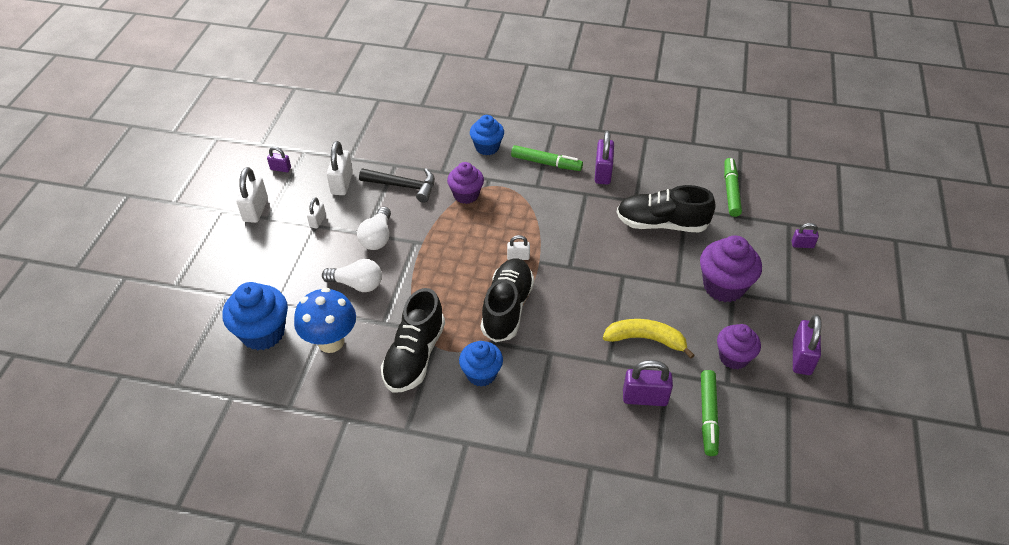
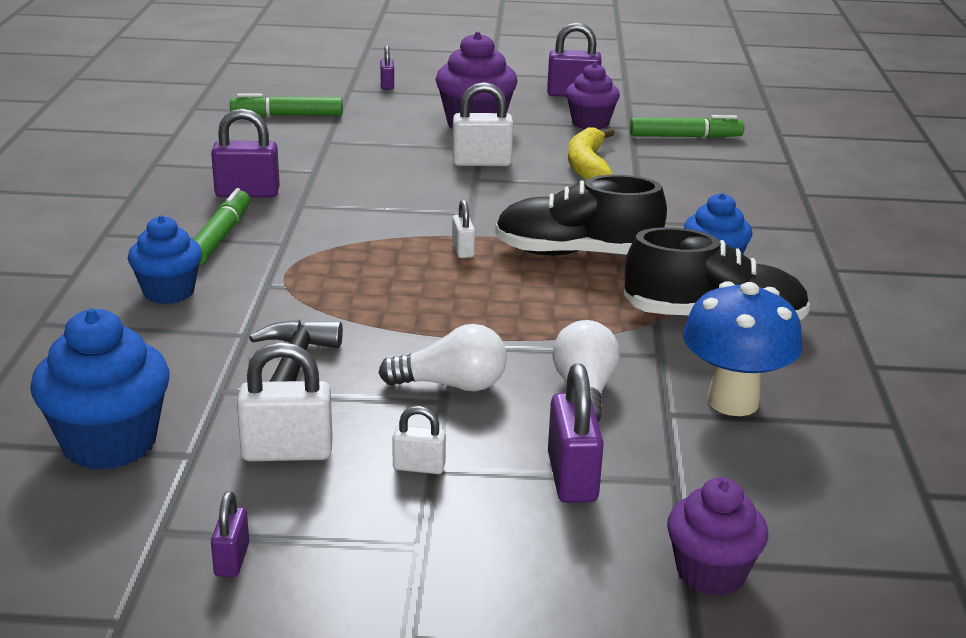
camera: 100 degrees left, 20 degrees down
blue cupcake [222,282,288,351] -> blue cupcake moved to [30,309,170,470]
white padlock [236,167,268,223] -> white padlock moved to [452,82,513,166]
purple cupcake [447,162,484,204] -> purple cupcake moved to [667,477,768,596]
black shoe [617,185,715,232] -> none
purple padlock [623,360,673,406] -> purple padlock moved to [548,363,604,503]

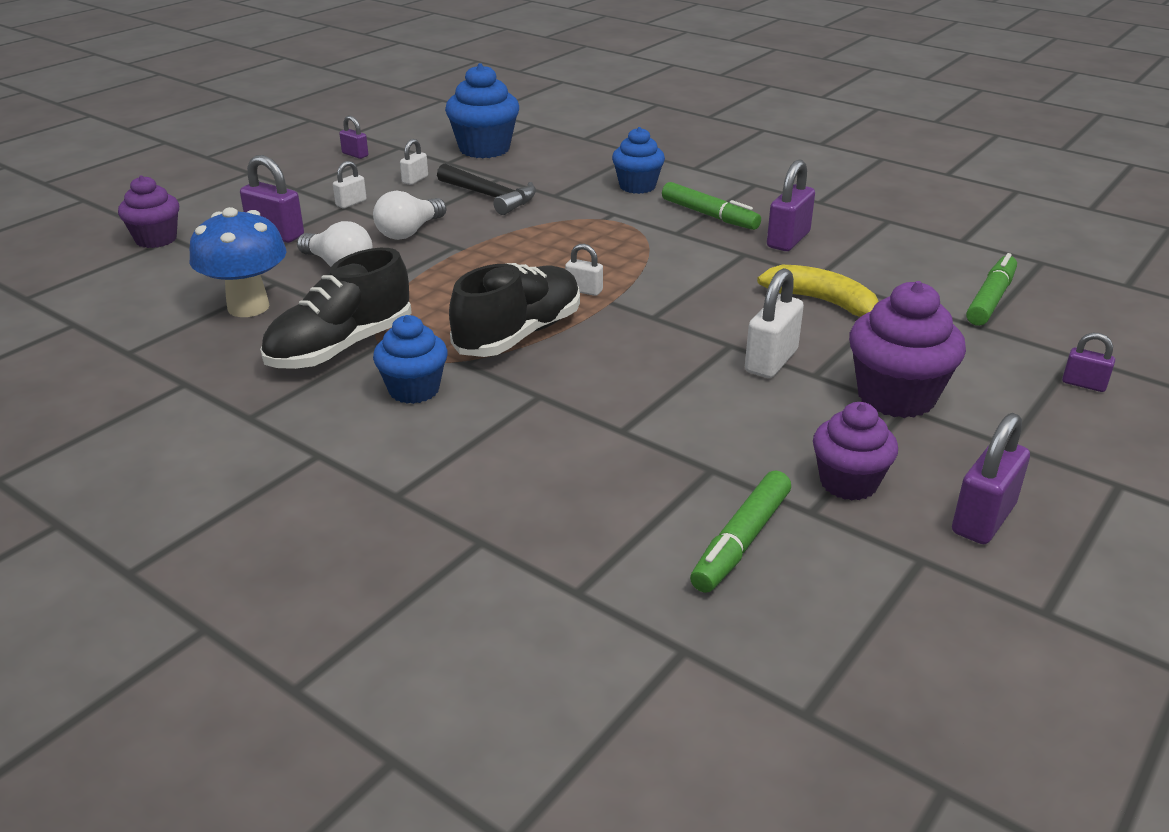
camera: 125 degrees right, 5 degrees up
white padlock [237,342,333,461] -> white padlock [400,139,428,185], size x0.57
yellow banana [568,127,615,180] -> yellow banana moved to [757,265,879,317]

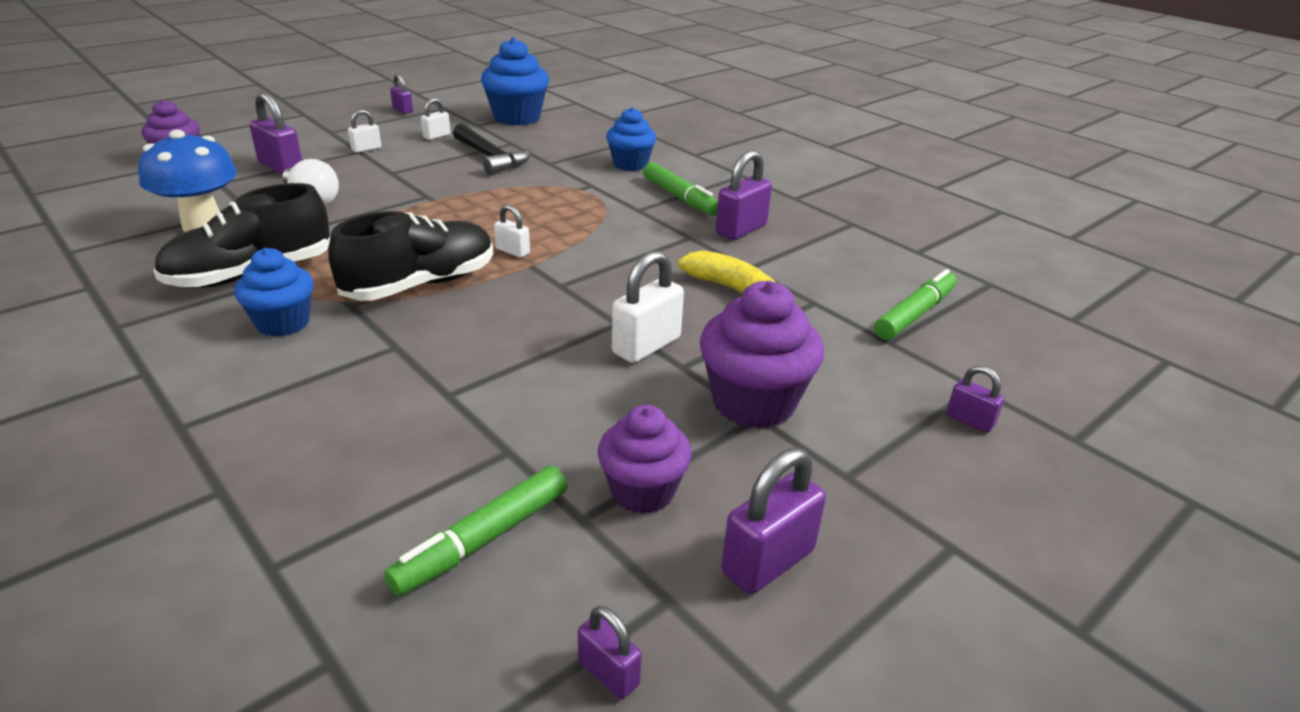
camera: 10 degrees right, 0 degrees up
white light bulb [373,191,447,240] -> none
none -> purple padlock [578,606,642,699]

